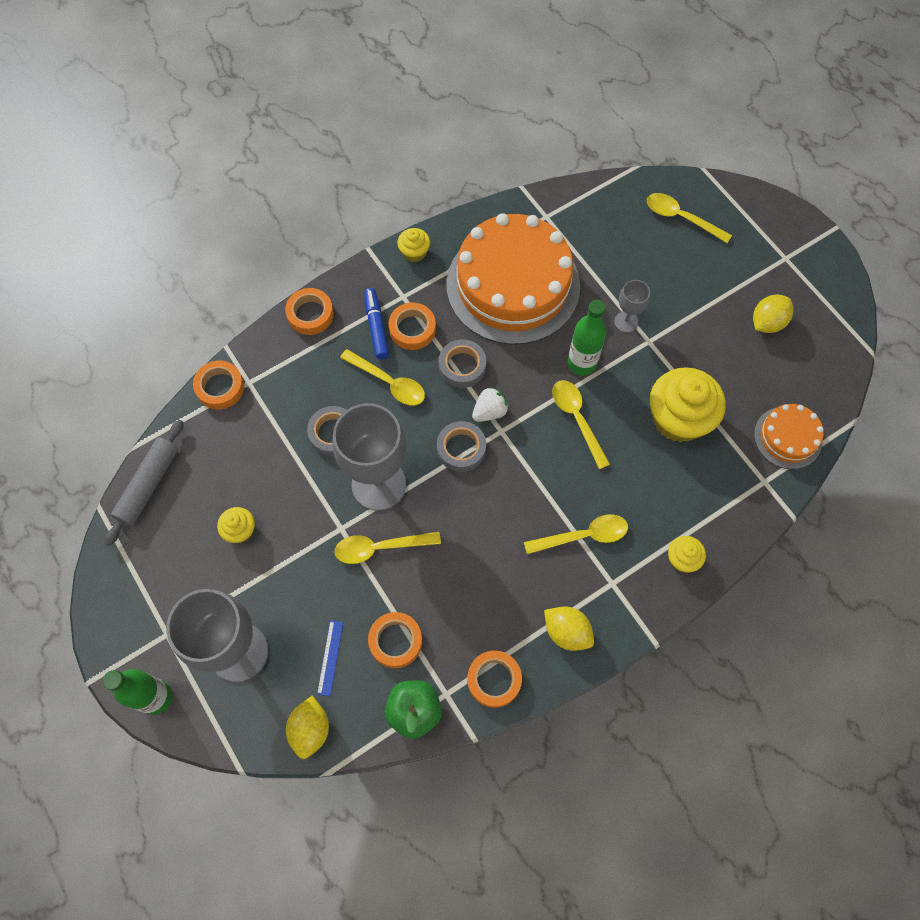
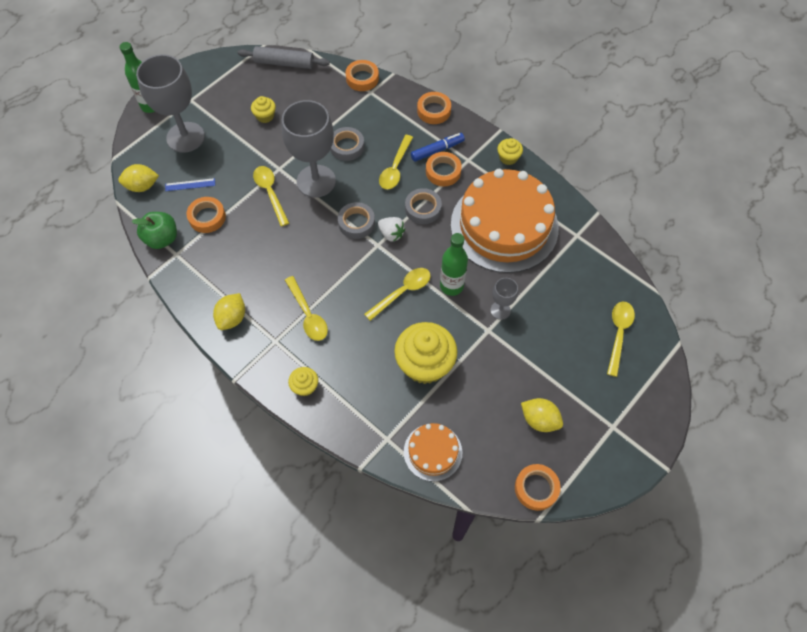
camera: 75 degrees right, 5 degrees down
orange tape [467,651,522,708] -> orange tape moved to [515,464,561,511]

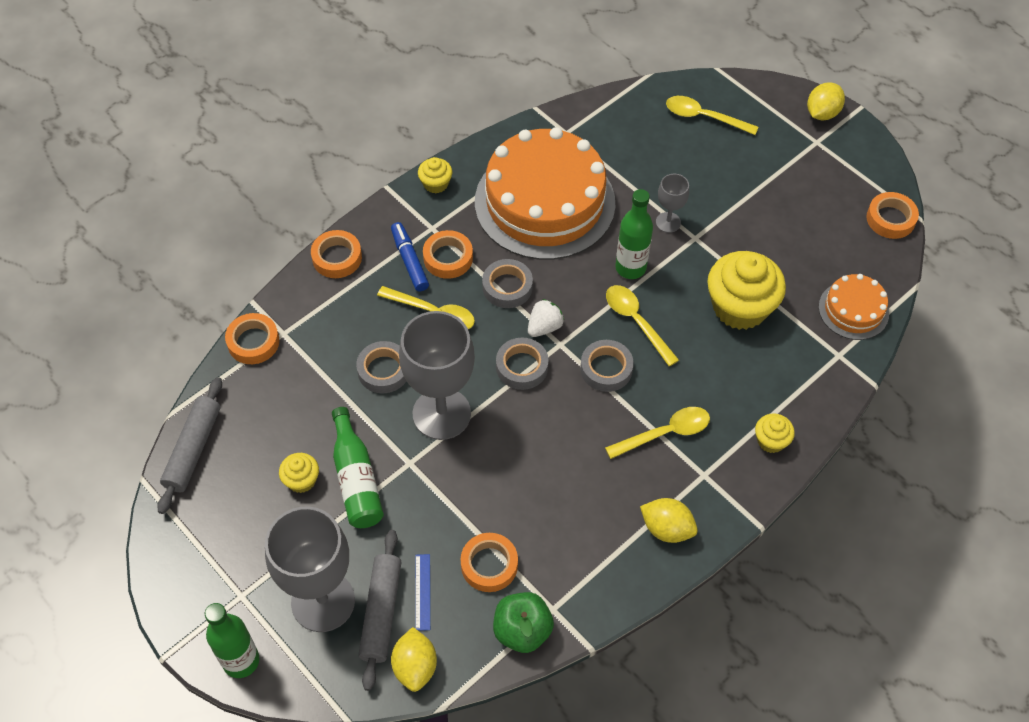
camera: 85 degrees left, 5 degrees down
yellow spoon [253,166,289,227] -> none
yellow lemon [521,398,563,432] -> yellow lemon moved to [807,82,845,120]
none -> green bottle [332,407,384,528]
none -> grey rolling pin [358,530,402,691]
none -> grey tape [580,340,634,392]

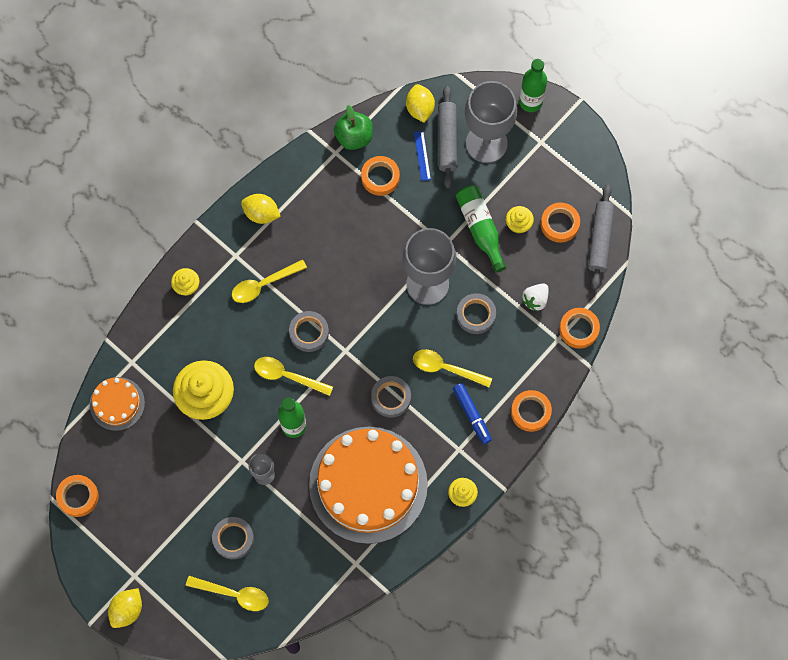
camera: 175 degrees right, 15 degrees up
orange tape [423,230,473,279] -> orange tape moved to [541,203,580,243]
grey tape [496,338,548,390] -> grey tape moved to [212,517,254,559]
white strawberry [528,299,564,337] -> white strawberry moved to [522,284,549,311]
yellow spoon [606,285,679,366] -> yellow spoon turned 150 degrees clockwise [254,357,333,396]

